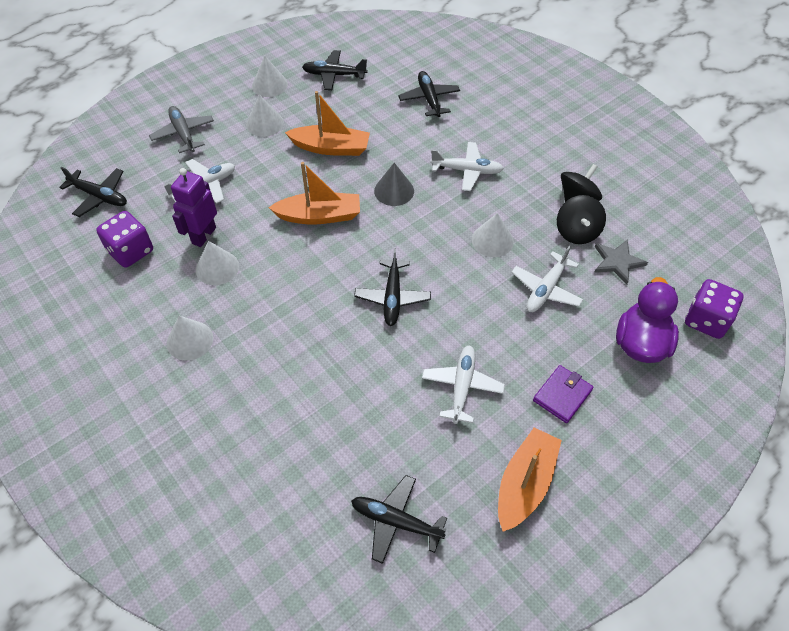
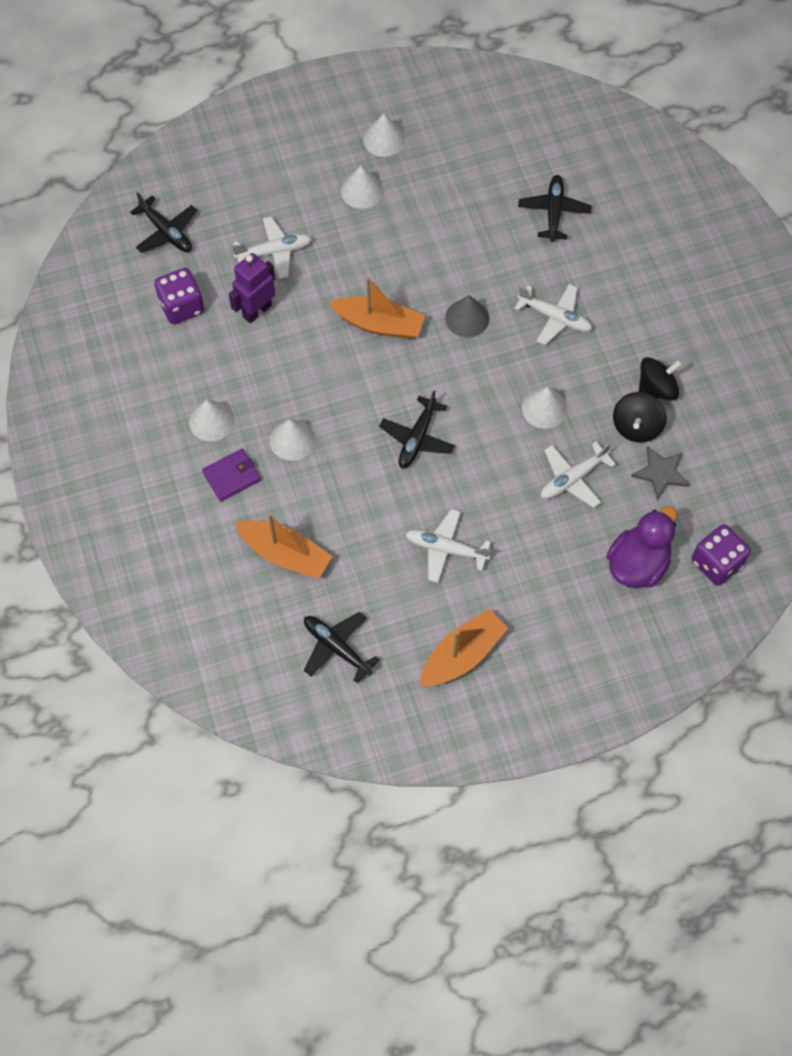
camera: 20 degrees right, 10 degrees up
grey plane [149,106,214,153] -> none
white cone [196,241,239,285] -> white cone moved to [270,419,315,461]
orange boat [285,91,370,156] -> orange boat moved to [235,513,333,579]
black plane [302,50,368,90] -> none
white plane [422,345,505,424] -> white plane turned 105 degrees counterclockwise [405,509,491,583]
purple wallet [533,365,594,423] -> purple wallet moved to [202,449,261,501]

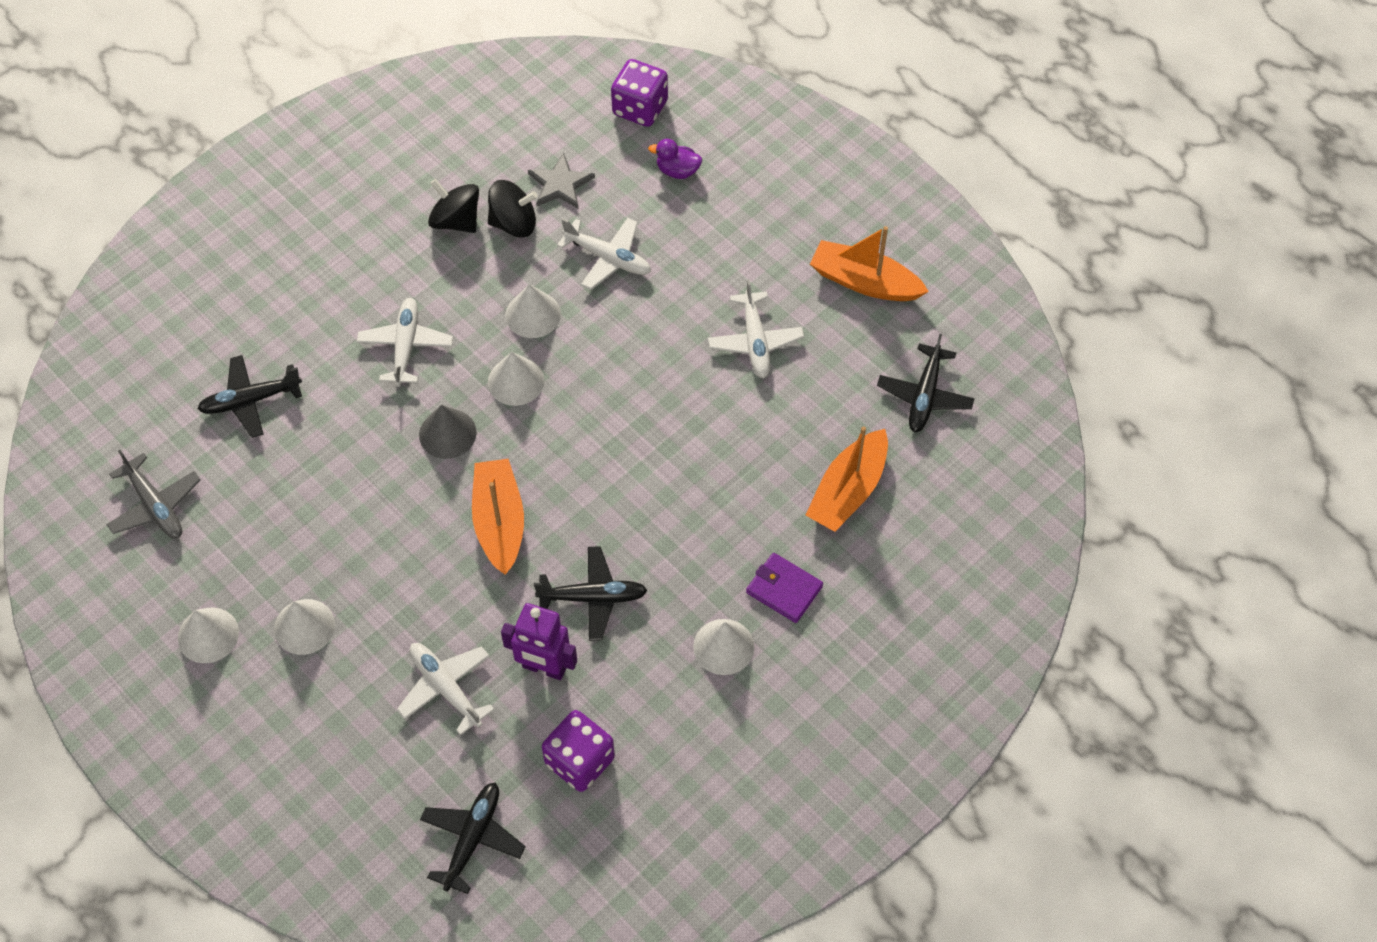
camera: 115 degrees left, 5 degrees down
orange boat [235,513,333,579] -> orange boat turned 150 degrees counterclockwise [806,426,888,532]
white cone [270,419,315,461] -> white cone moved to [488,352,544,406]
black plane [379,390,455,469] -> black plane moved to [534,546,648,641]
purple duck [606,506,677,588] -> purple duck [648,139,702,179], size x0.53
none -> grey plane [106,450,200,539]

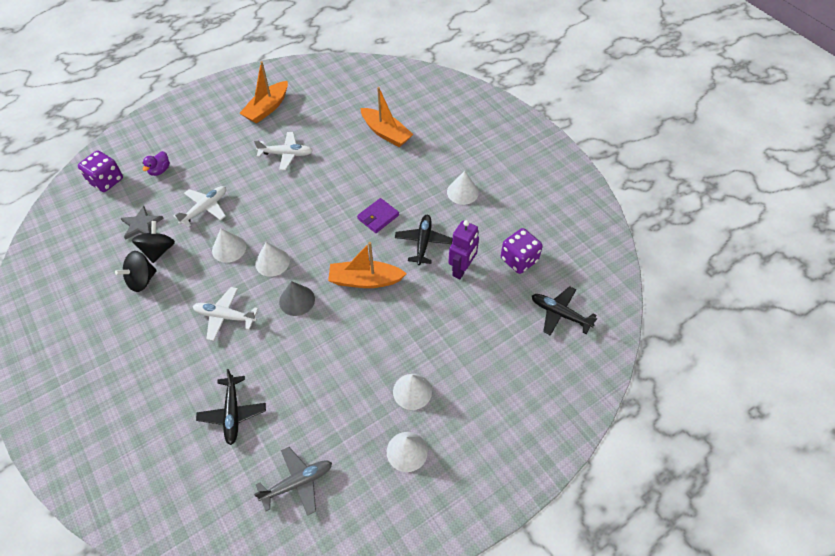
camera: 80 degrees left, 5 degrees down
white plane [397,643,494,735] -> none
purple wallet [746,553,823,623] -> purple wallet moved to [357,198,399,233]
black plane [877,334,975,433] -> none

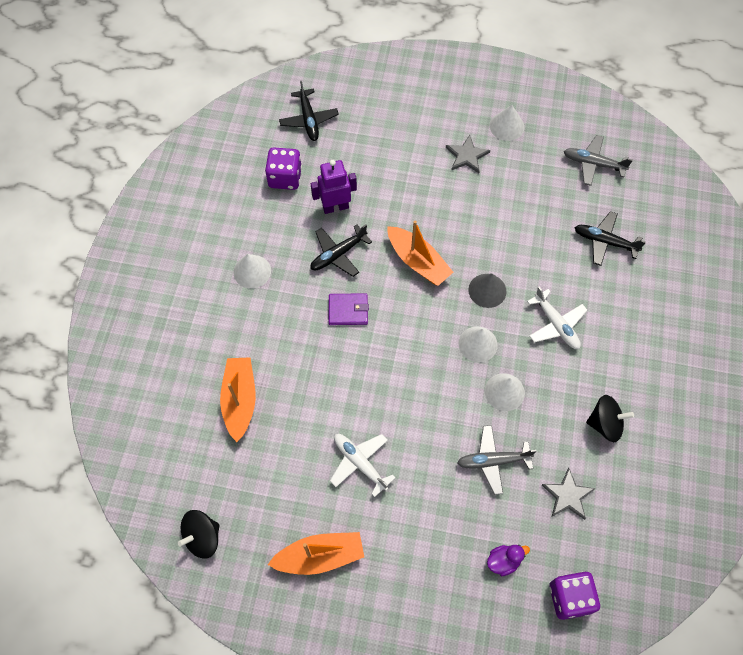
camera: 135 degrees left, 10 degrees up
black spinning top [132,221,175,263] -> black spinning top moved to [178,510,219,559]
white plane [174,186,226,227] -> grey plane [457,425,536,495]
black plane [196,369,266,445] -> black plane turned 105 degrees counterclockwise [574,211,646,266]
white cone [393,374,432,410] -> grey star [446,135,490,173]

